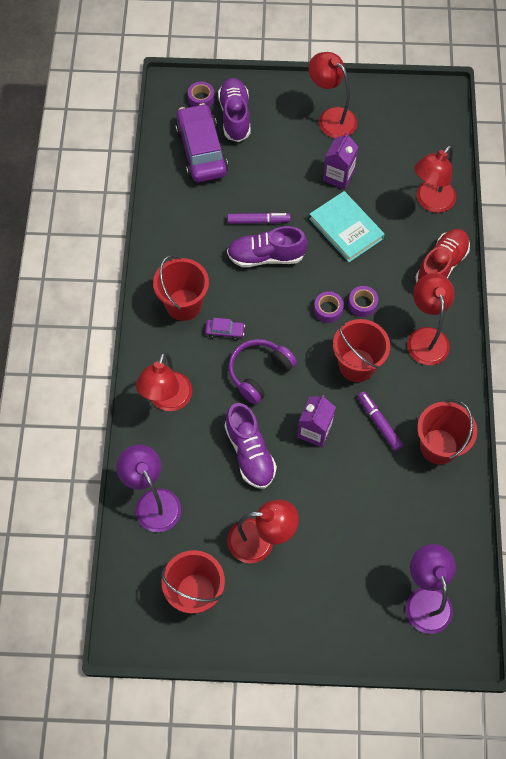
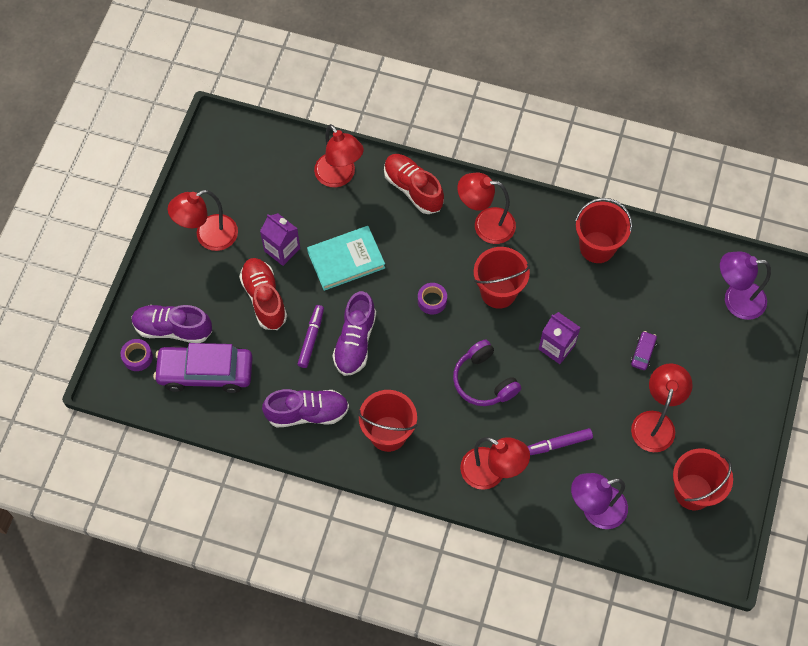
camera: 75 degrees left, 0 degrees up
purple car [205,318,245,340] -> purple car moved to [631,331,657,370]
purple shoe [225,403,277,489] -> purple shoe moved to [262,389,349,427]
purple tape [348,286,378,317] -> none
purple marker [358,391,403,451] -> purple marker moved to [527,428,593,455]
none -> red shoe [239,258,287,330]

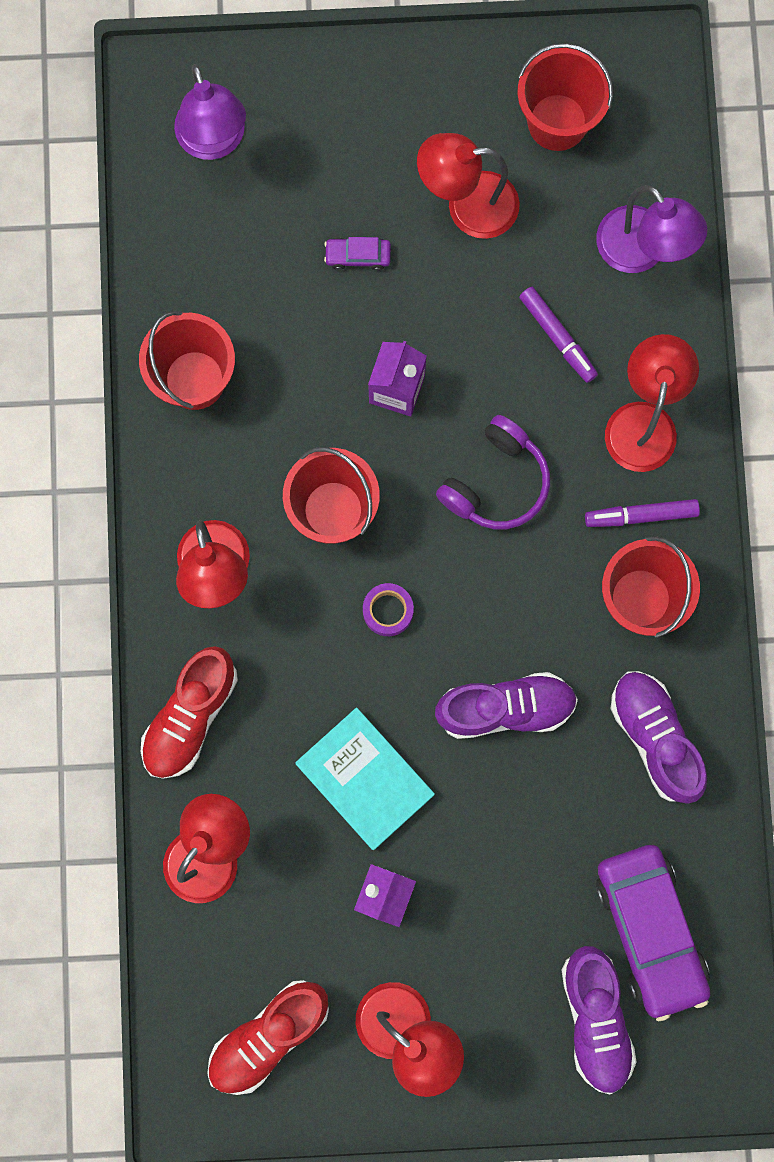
camera: 110 degrees left, 15 degrees up
purple tape [121,339,153,371] -> none
red shoe [239,258,287,330] -> red shoe moved to [207,980,329,1095]
purple marker [298,305,324,368] -> purple marker moved to [585,499,700,527]

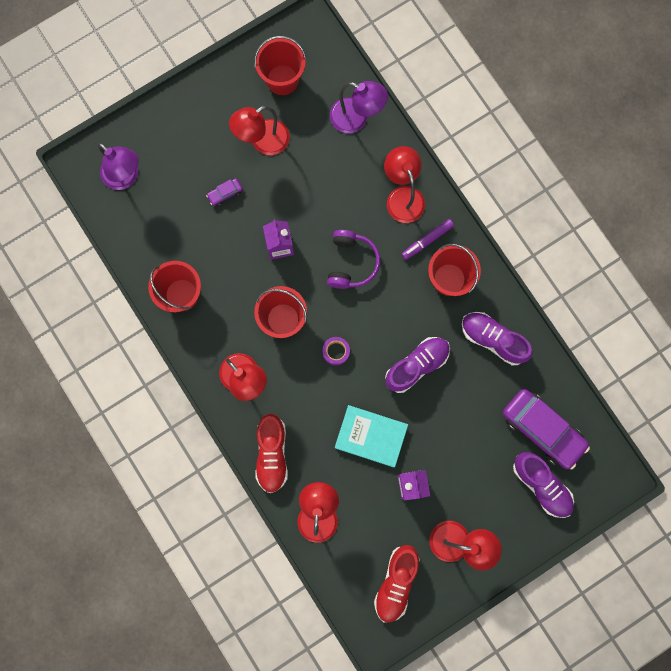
camera: 30 degrees left, 0 degrees up
purple marker [519,287,598,383] -> none

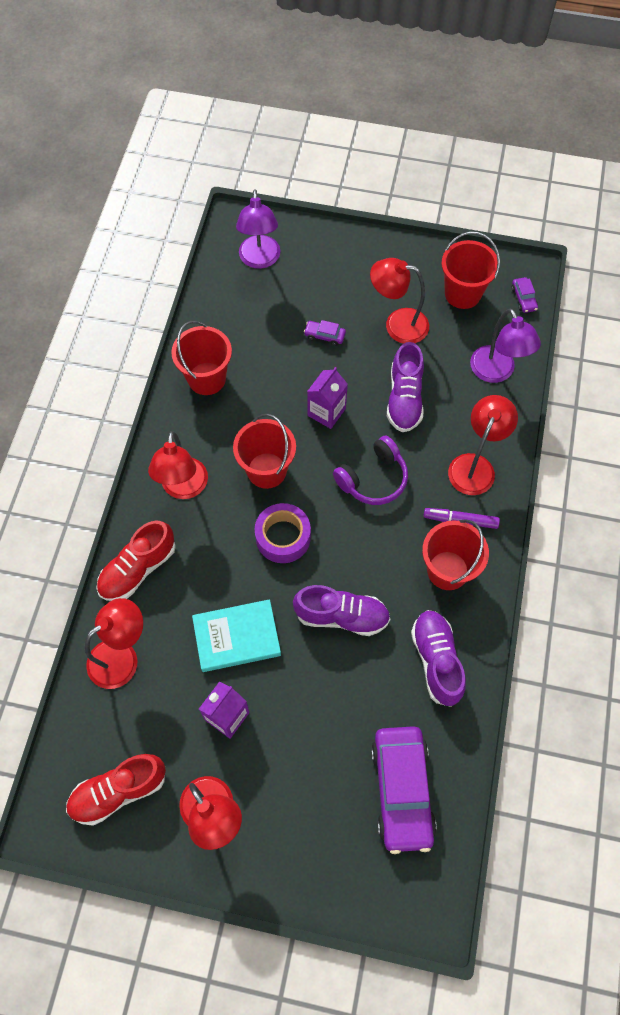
camera: 45 degrees right, 15 degrees down
purple tape [322,337,350,365] -> purple tape [255,503,311,563], size x1.65
turquoise book [335,405,408,467] -> turquoise book turned 75 degrees counterclockwise [192,599,281,672]
purple shoe [513,452,574,518] -> purple shoe moved to [387,342,424,432]
none -> purple car [511,277,538,313]

